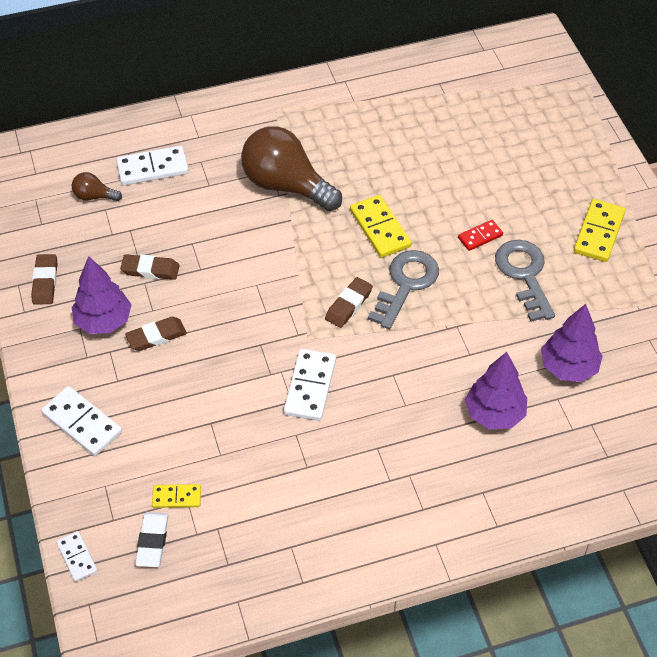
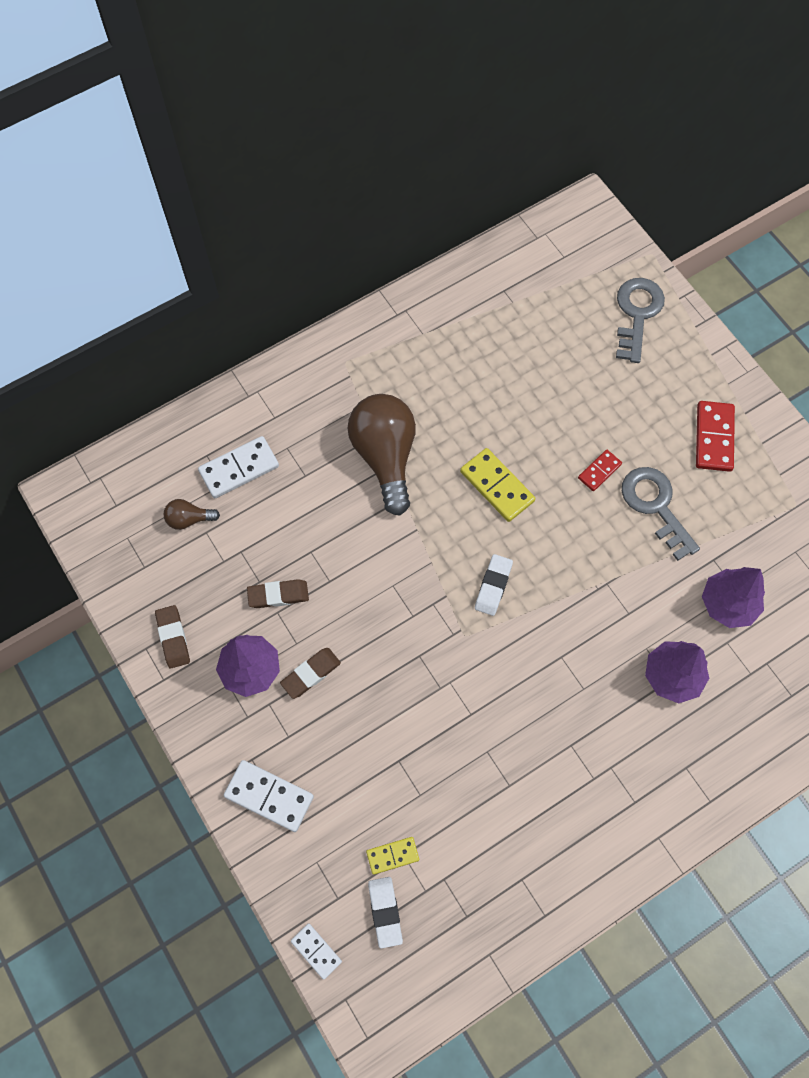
camera: 15 degrees left, 15 degrees up
brown light bulb [241,126,342,211] -> brown light bulb turned 60 degrees clockwise [347,394,416,516]
white domino [284,349,336,421] -> none
brown eraser [325,277,373,328] -> white eraser [475,554,513,616]
grey key [368,250,439,329] -> grey key moved to [616,278,665,363]
yellow domino [574,199,626,262] -> red domino [696,401,735,472]

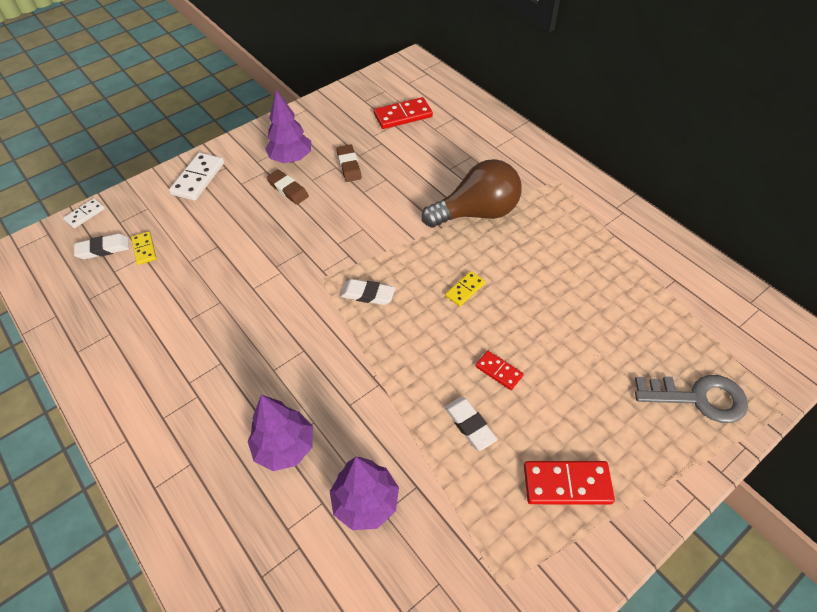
camera: 85 degrees right, 15 degrees down
brown eraser [155,605,190,669] -> none
brown light bulb [164,499,220,530] -> red domino [374,97,433,129]
white domino [198,436,279,498] -> none
yellow domino [460,448,535,522] -> yellow domino [445,271,485,306], size x0.59
grey key [622,467,700,561] -> white eraser [444,397,497,451]

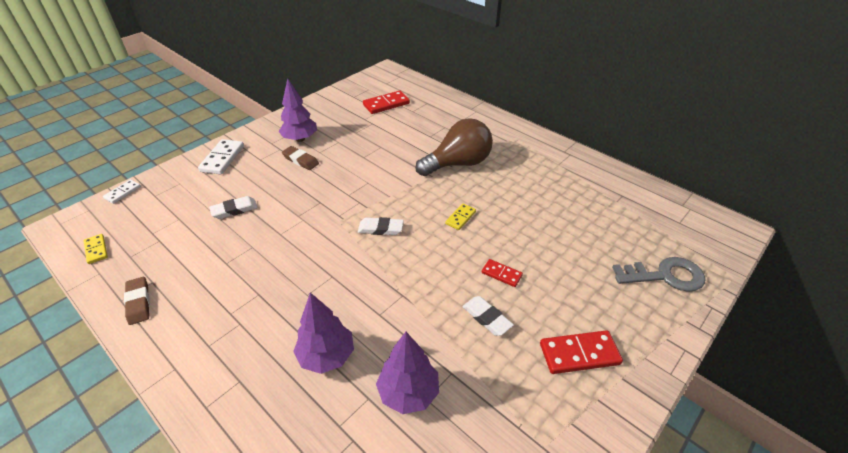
camera: 10 degrees left, 10 degrees down
white eraser [74,234,129,259] -> white eraser moved to [209,196,258,219]
yellow domino [131,231,157,265] -> yellow domino moved to [83,234,108,264]
brown eraser [337,145,362,182] -> brown eraser moved to [124,277,150,325]

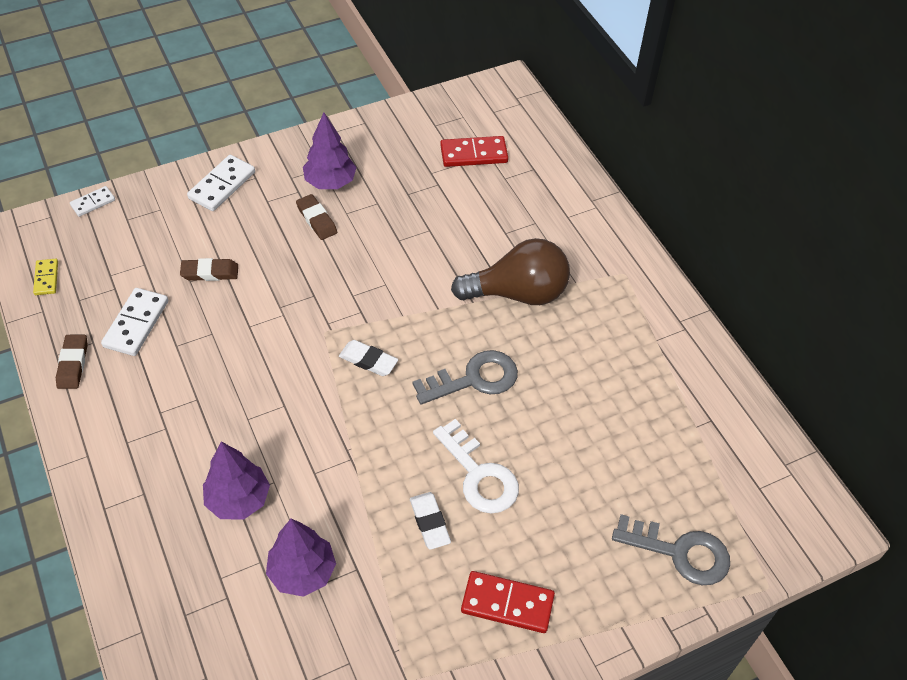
camera: 20 degrees right, 10 degrees up
white eraser [209,196,258,219] -> brown eraser [180,258,238,281]
yellow domino [445,204,476,230] -> grey key [413,350,518,405]
red domino [482,259,523,287] -> white key [433,419,519,513]
none -> white domino [101,288,168,356]

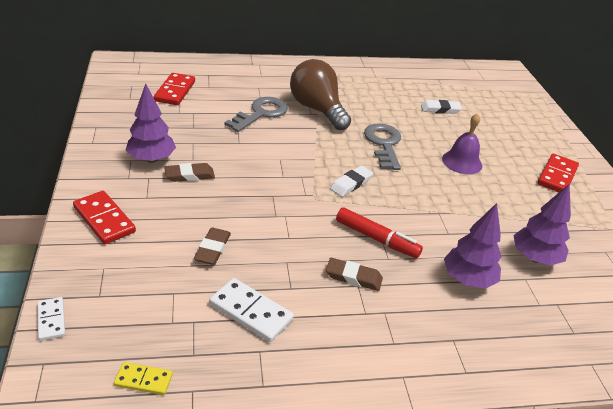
camera: 75 degrees left, 15 degrees down
brown eraser [56,335,88,389] -> brown eraser moved to [326,258,383,291]
white domino [187,155,255,211] -> red domino [73,191,136,244]
white eraser [410,492,451,550] -> white eraser moved to [421,100,462,114]
white key [433,419,519,513] -> purple bell [442,113,482,174]
brown light bulb [451,238,570,305] -> brown light bulb turned 45 degrees counterclockwise [290,59,351,130]
grey key [612,514,730,585] -> grey key moved to [225,97,288,132]
none -> red marker [336,207,423,258]

